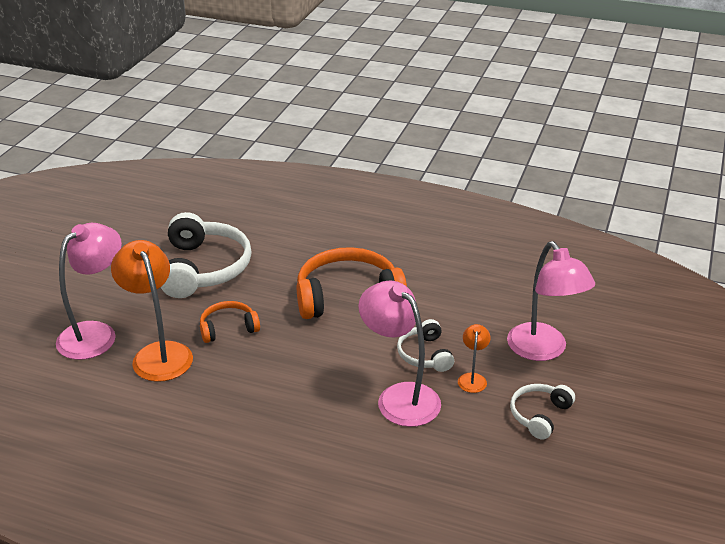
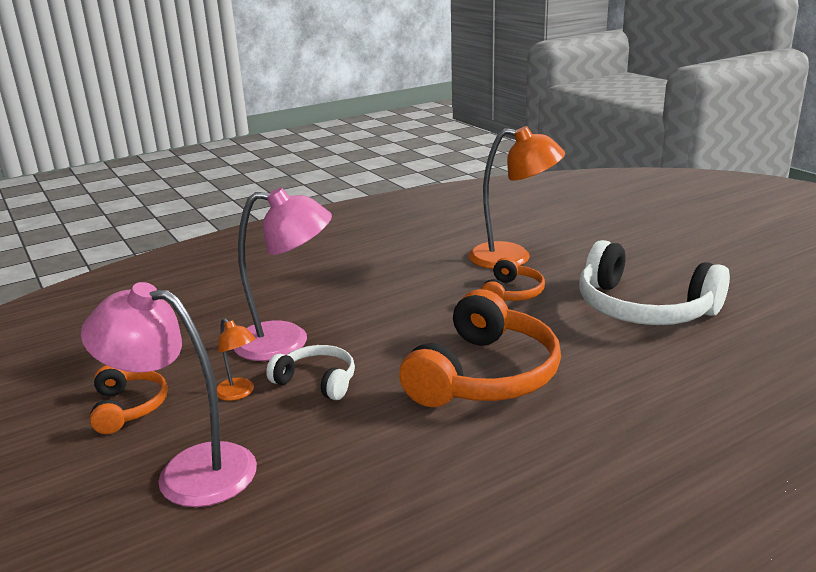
camera: 130 degrees right, 10 degrees down
pink lamp [56,223,122,360] -> none
white headphones [510,384,575,440] -> orange headphones [90,365,168,434]

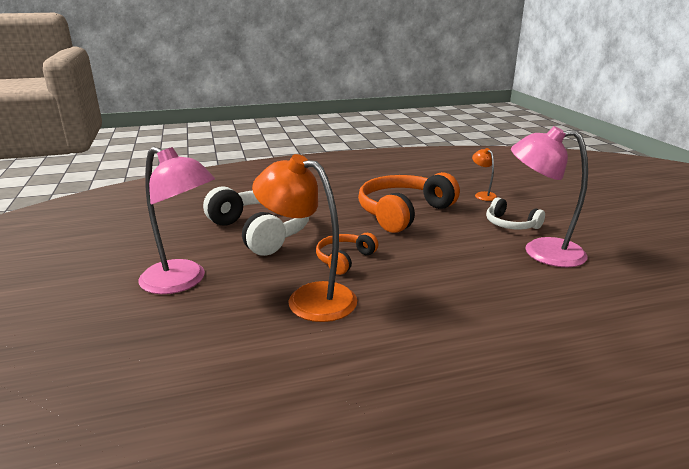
camera: 165 degrees left, 0 degrees up
pink lamp [81,282,257,507] -> pink lamp moved to [138,147,215,294]
orange headphones [90,365,168,434] -> none
orange lamp [216,318,256,401] -> orange lamp moved to [472,148,497,201]

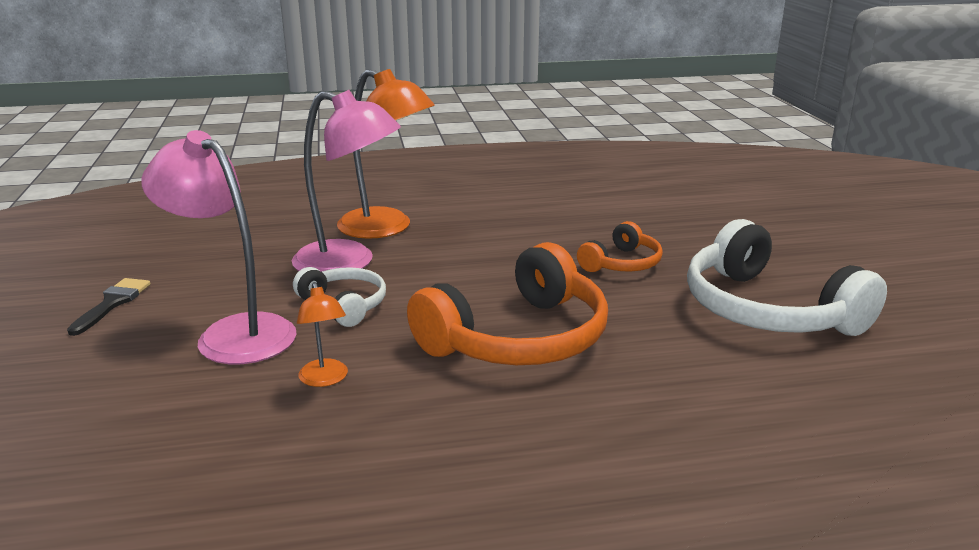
camera: 175 degrees left, 0 degrees up
pink lamp [138,147,215,294] -> pink lamp moved to [141,130,297,364]
orange lamp [252,154,357,322] -> orange lamp moved to [337,69,435,239]
none -> black brush [67,278,150,336]

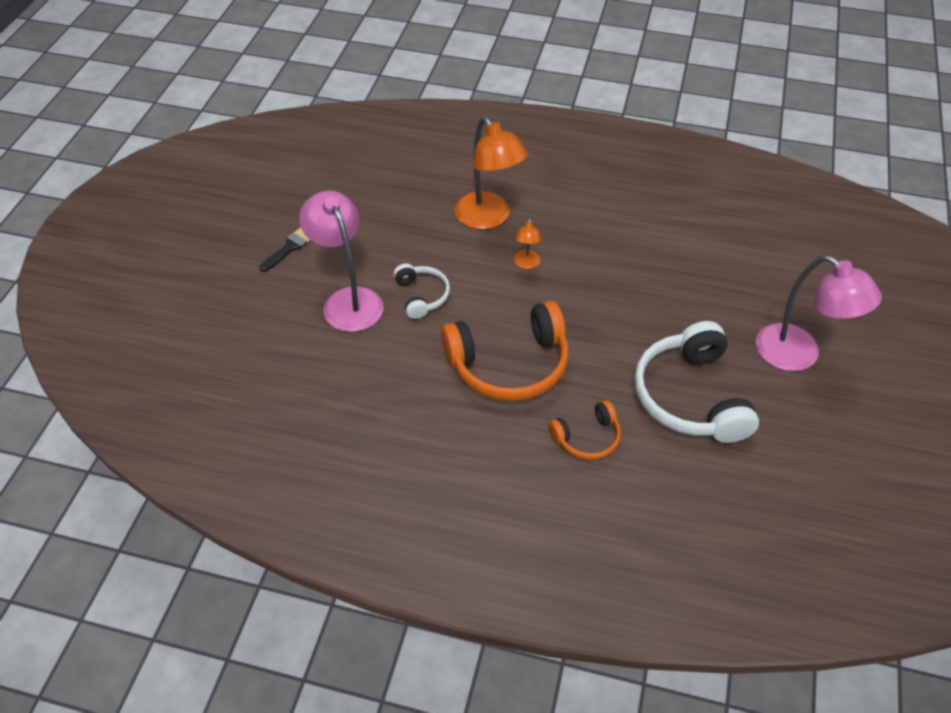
camera: 25 degrees right, 25 degrees up
pink lamp [292,90,401,272] -> pink lamp moved to [756,255,882,371]
orange lamp [297,282,348,387] -> orange lamp moved to [513,217,542,269]
orange headphones [577,221,663,272] -> orange headphones moved to [549,400,621,460]

